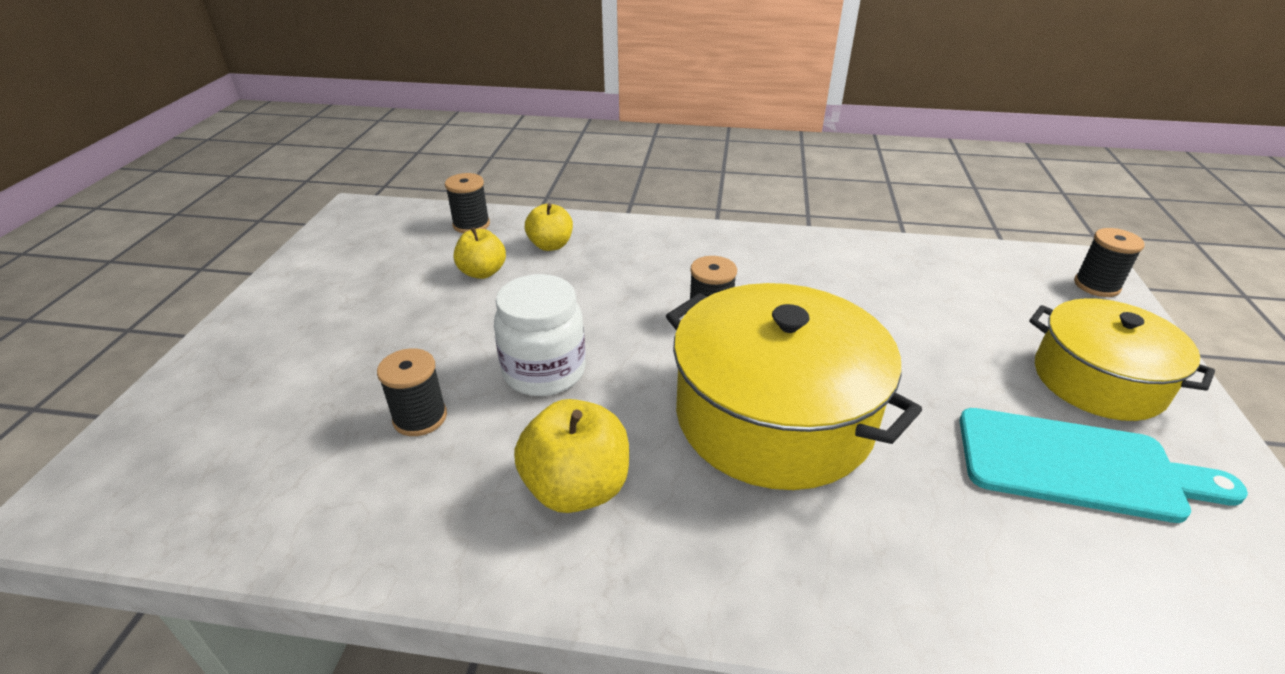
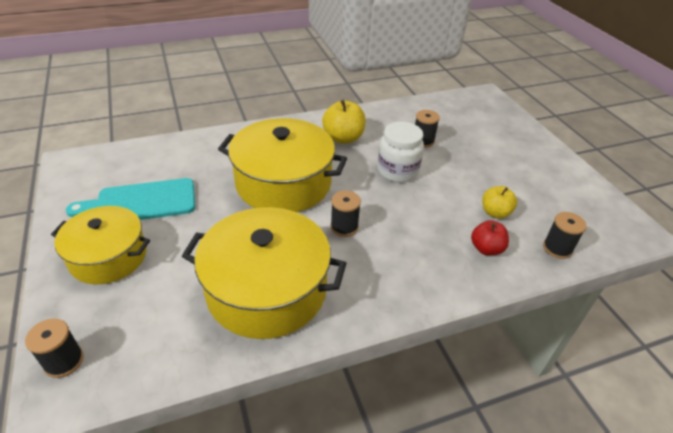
camera: 150 degrees right, 5 degrees up
yellow apple [525,203,573,251] -> red apple [471,220,509,255]
none -> yellow pot [182,207,346,339]

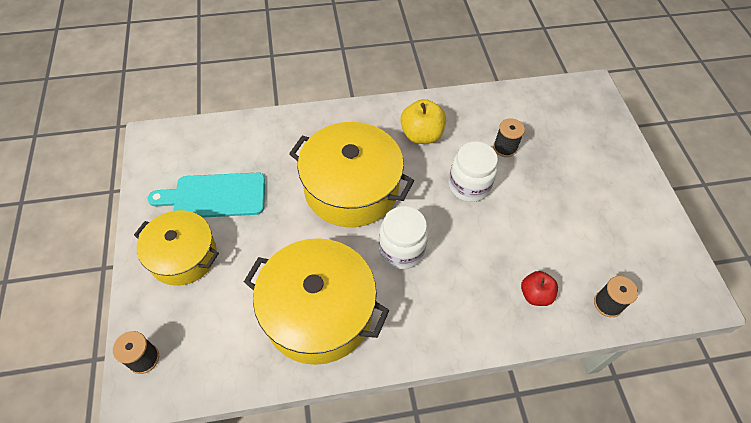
camera: 10 degrees right, 15 degrees up
black spool [330,191,361,237] -> white jar [379,206,428,269]
yellow apple [482,186,517,219] -> none

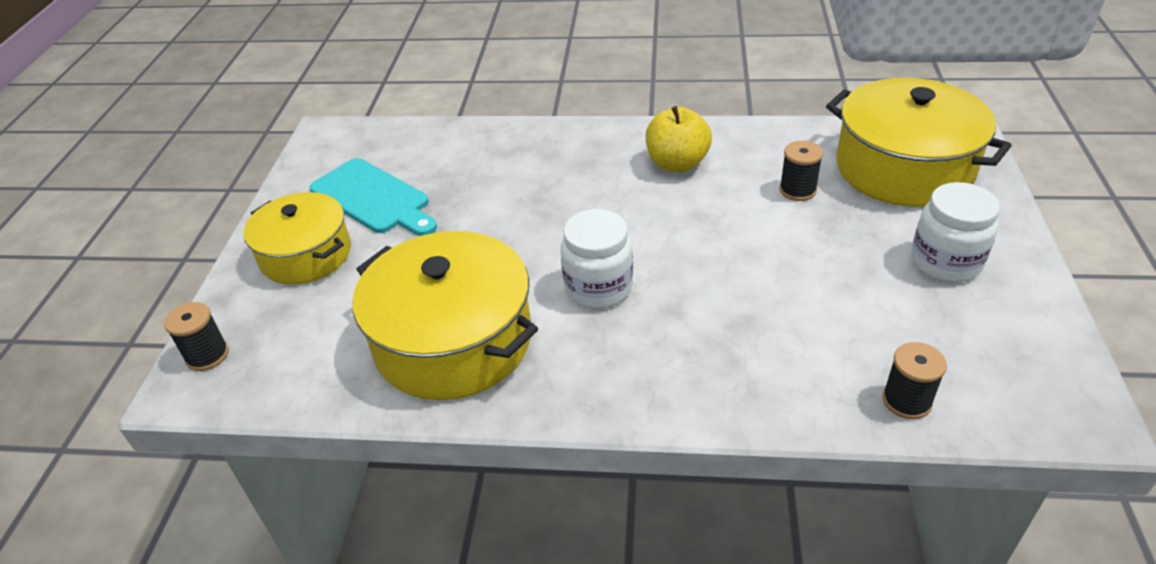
camera: 20 degrees right, 15 degrees down
turquoise cutting board [148,173,265,218] -> turquoise cutting board turned 150 degrees counterclockwise [310,158,437,236]
yellow pot [289,122,414,227] -> yellow pot moved to [826,78,1012,207]
white jar [448,142,498,202] -> white jar moved to [911,182,1000,282]
red apple [521,271,558,306] -> none

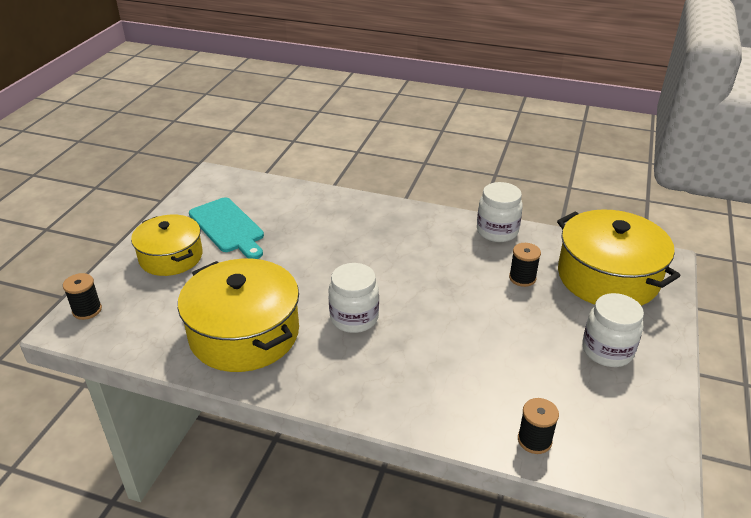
camera: 10 degrees right, 5 degrees down
yellow apple [646,106,712,172] -> none
none -> white jar [477,182,523,242]

